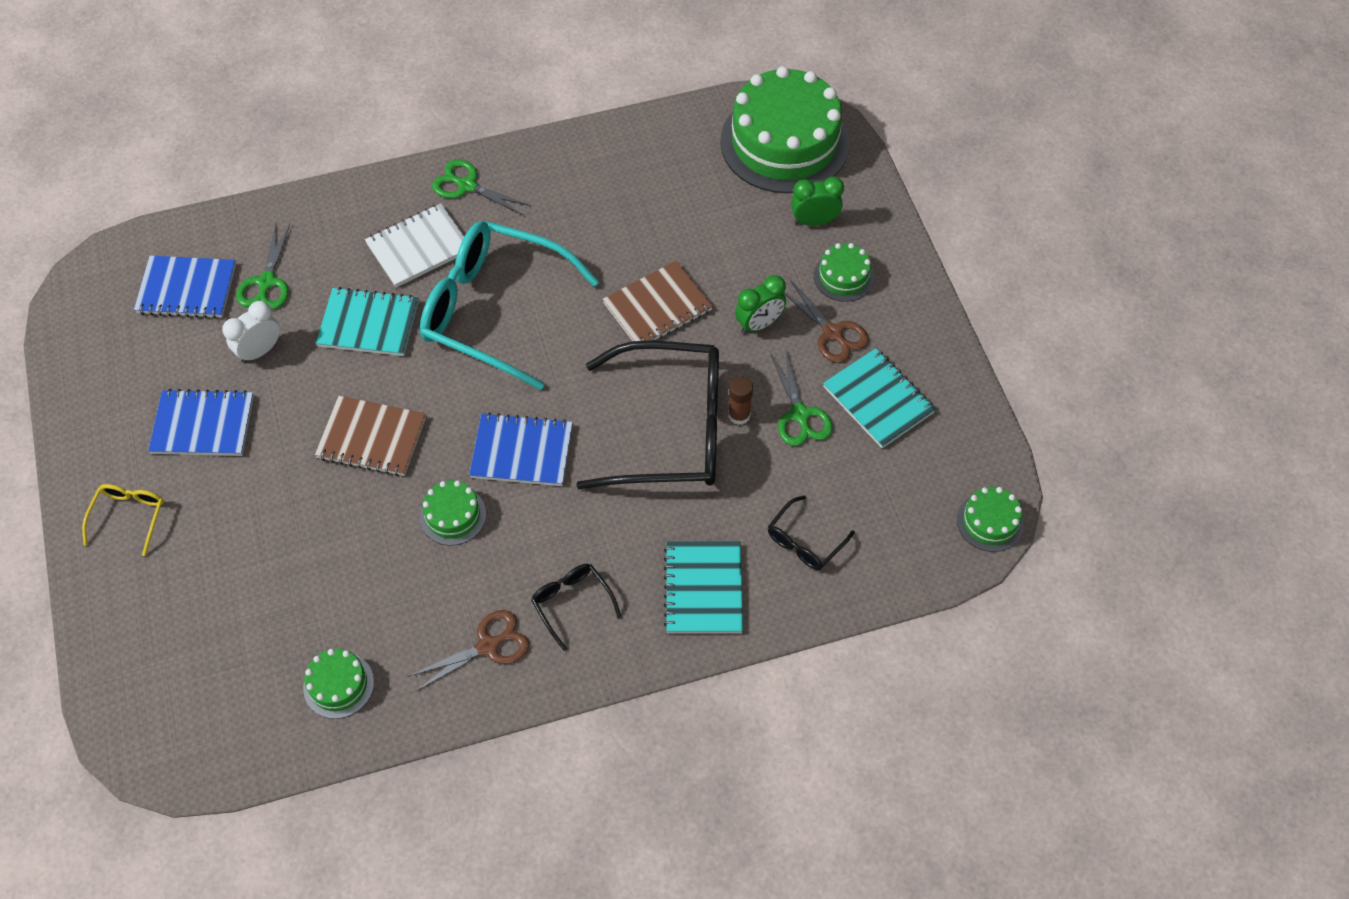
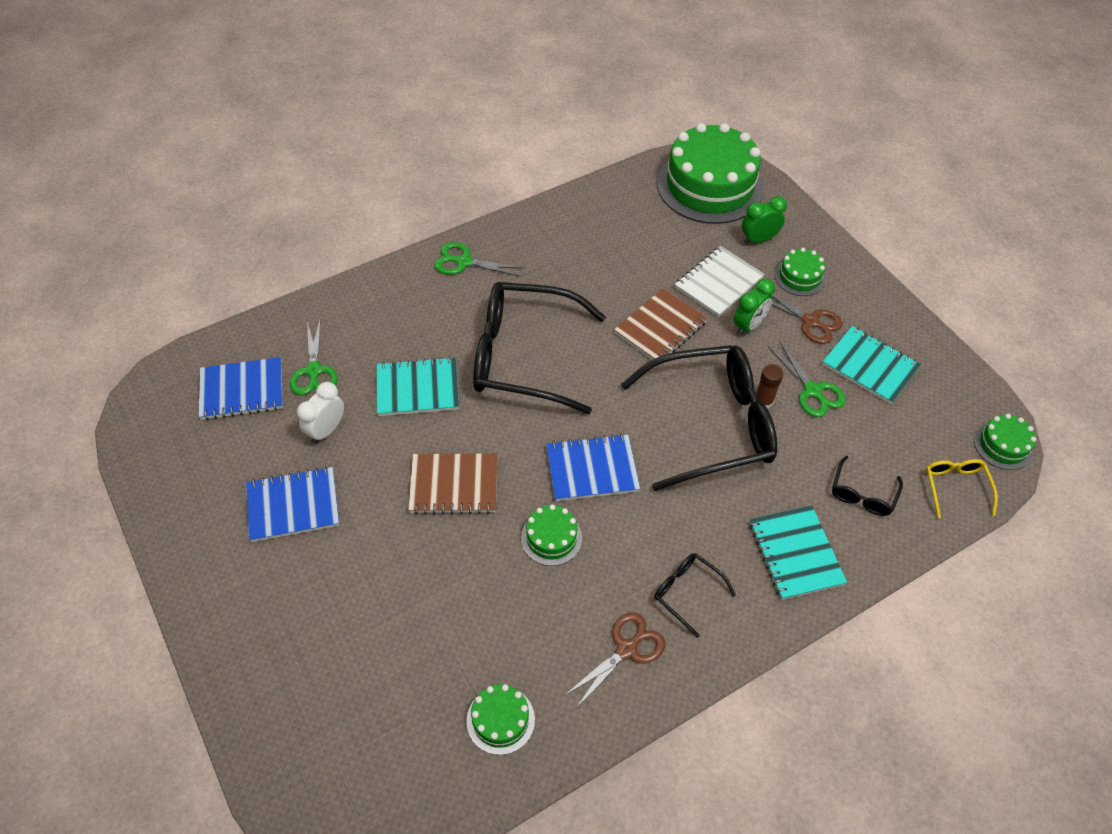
camera: 15 degrees left, 5 degrees down
yellow glasses [82,484,164,556] -> yellow glasses moved to [926,459,998,518]
white notebook [365,203,464,287] -> white notebook moved to [675,246,765,317]
turquoise glasses [420,221,599,390] -> black glasses [473,282,606,414]

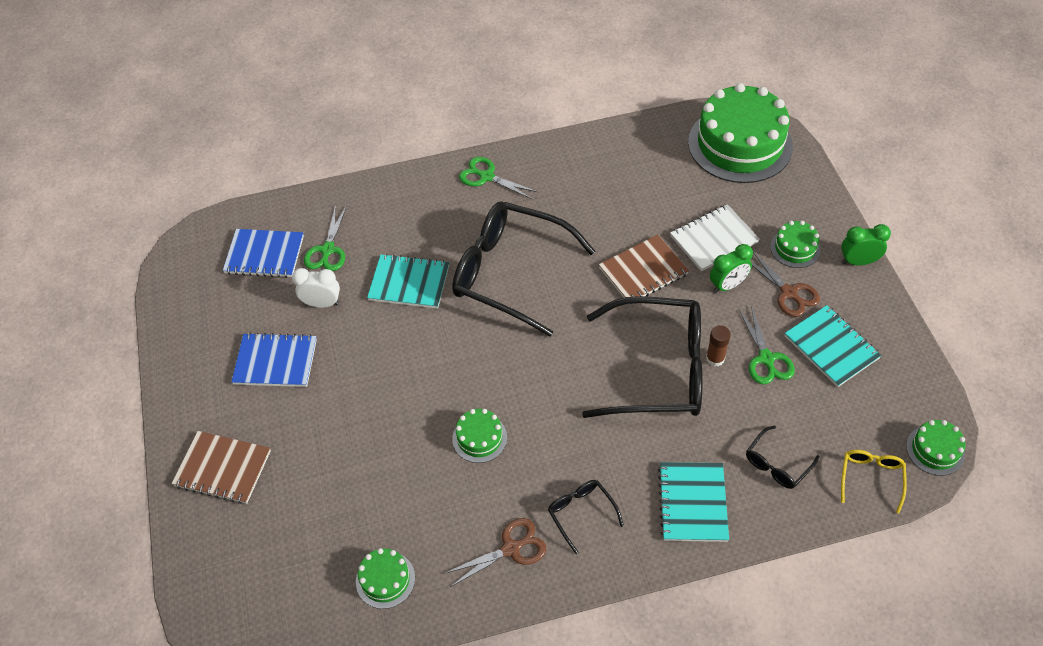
camera: 20 degrees right, 0 degrees up
white clock [297,382,344,444] -> white clock turned 45 degrees clockwise [292,268,340,308]
brown notebook [408,453,497,515] -> brown notebook moved to [172,431,271,504]
blue notebook [546,434,640,501] -> none
green clock [742,196,787,244] -> green clock moved to [841,224,891,266]

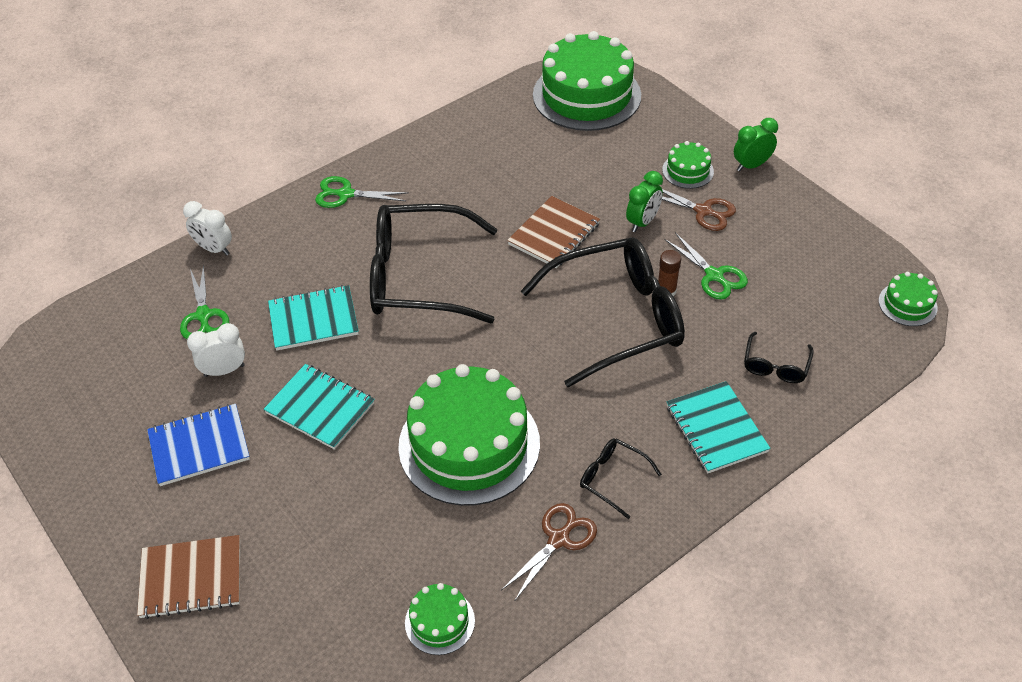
camera: 25 degrees left, 5 degrees down
blue notebook [223,229,304,278] -> none
green cake [452,409,507,463] -> green cake [398,364,540,506], size x2.26
white notebook [670,204,760,272] -> none
turquoise notebook [785,305,882,387] -> turquoise notebook moved to [264,364,375,450]
yellow glasses [841,450,907,513] -> none
none -> white clock [183,201,232,256]

